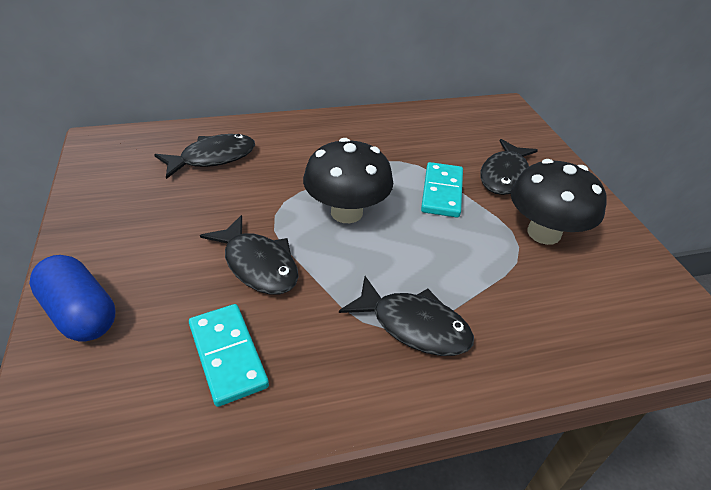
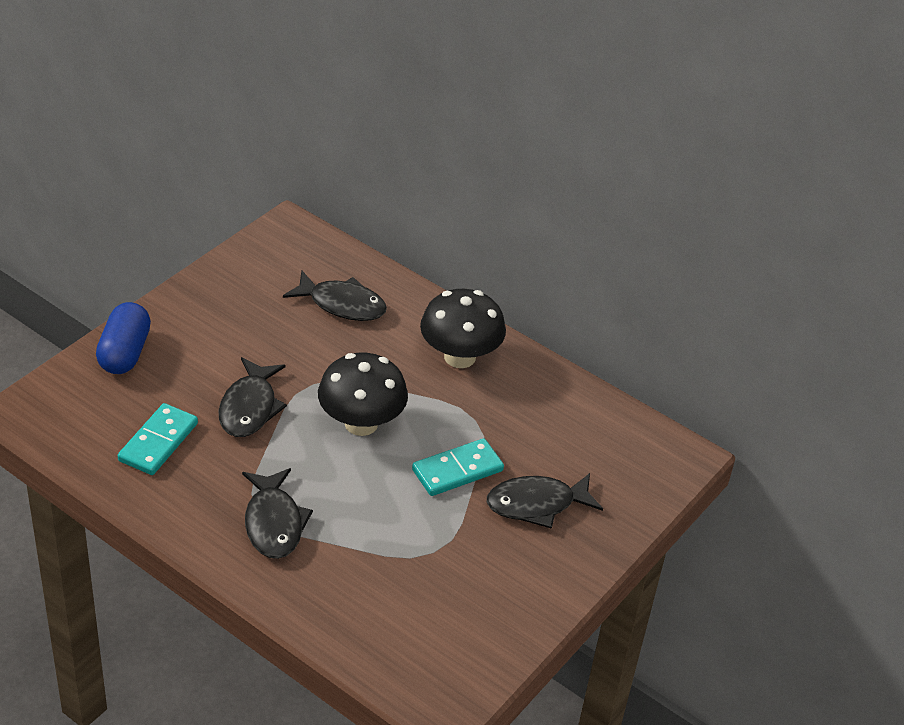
camera: 50 degrees right, 0 degrees up
black mushroom [511,159,607,245] -> black mushroom moved to [420,289,506,368]

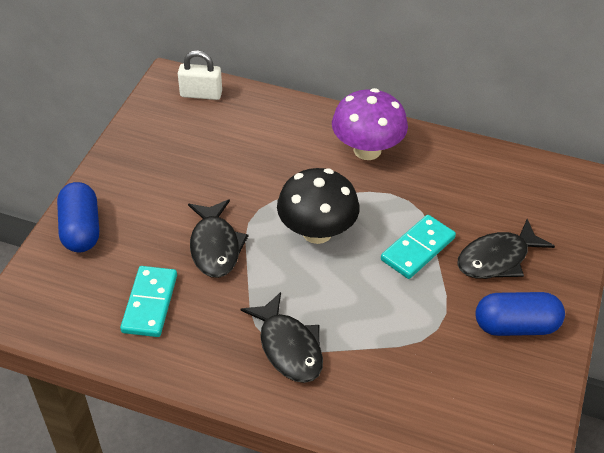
camera: 15 degrees left, 5 degrees up
black fish [283,271,387,321] -> none
black mushroom [420,289,506,368] -> purple mushroom [332,88,408,160]
none -> white padlock [178,50,222,100]
none -> blue capsule [476,292,565,336]

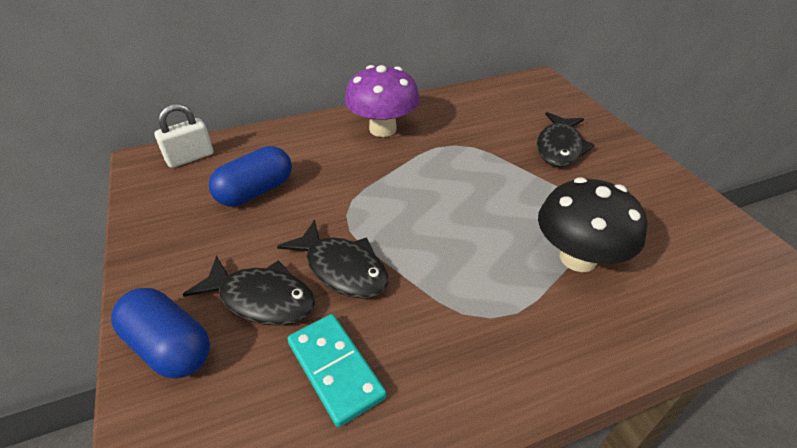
camera: 40 degrees left, 5 degrees down
black fish [240,292,323,383] -> black fish moved to [182,256,315,326]
black mushroom [277,168,360,244] -> black mushroom moved to [538,177,647,272]
turquoise domino [381,215,456,279] -> none
blue capsule [476,292,565,336] -> blue capsule moved to [209,146,292,206]

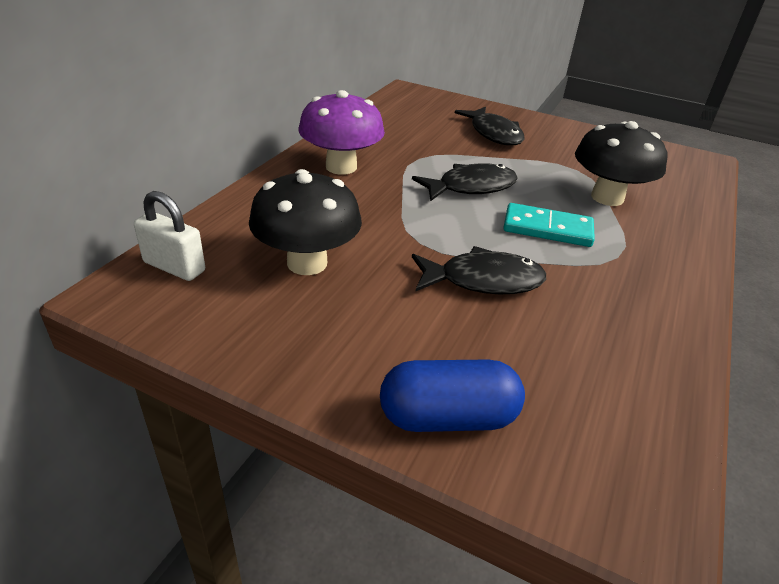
camera: 45 degrees left, 5 degrees down
white padlock [155,104,214,168] -> white padlock turned 75 degrees counterclockwise [134,191,205,281]
black fish [182,256,315,326] -> black fish moved to [412,163,518,201]
blue capsule [209,146,292,206] -> black mushroom [249,169,362,275]
turquoise domino [287,314,387,427] -> turquoise domino moved to [503,203,595,247]

